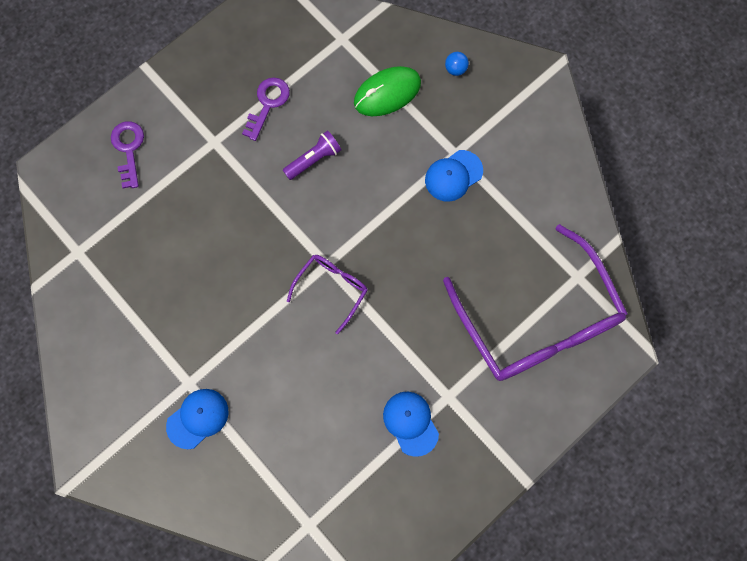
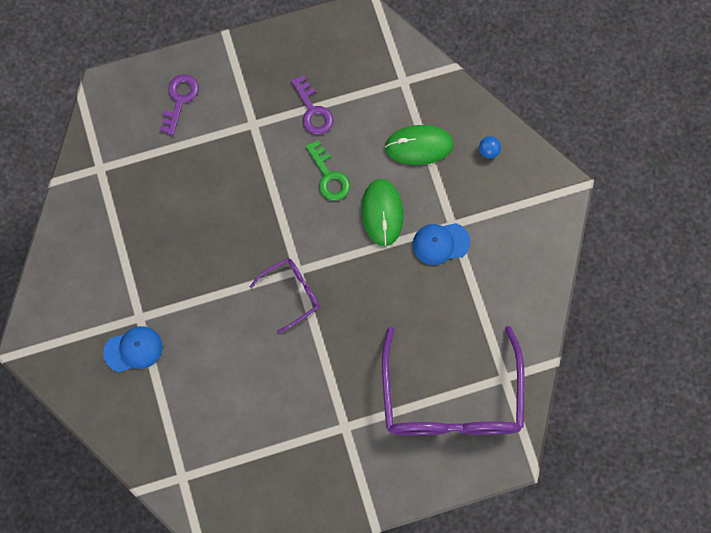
camera: 25 degrees right, 0 degrees up
purple key [242,77,290,141] -> purple key turned 105 degrees clockwise [291,75,333,135]
purple flashlight [283,130,341,180] -> green key [306,140,350,201]
blue cap [383,392,439,457] -> none
none -> green mouse [362,179,404,246]

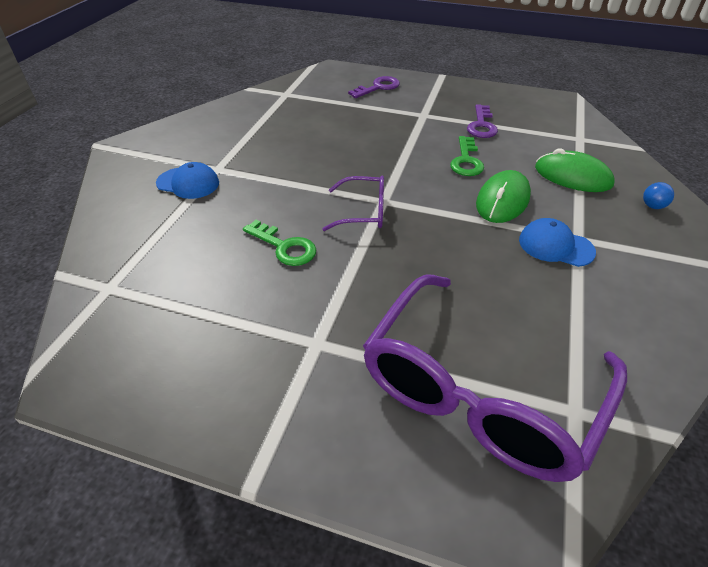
camera: 35 degrees right, 30 degrees down
none -> green key [243,220,316,266]

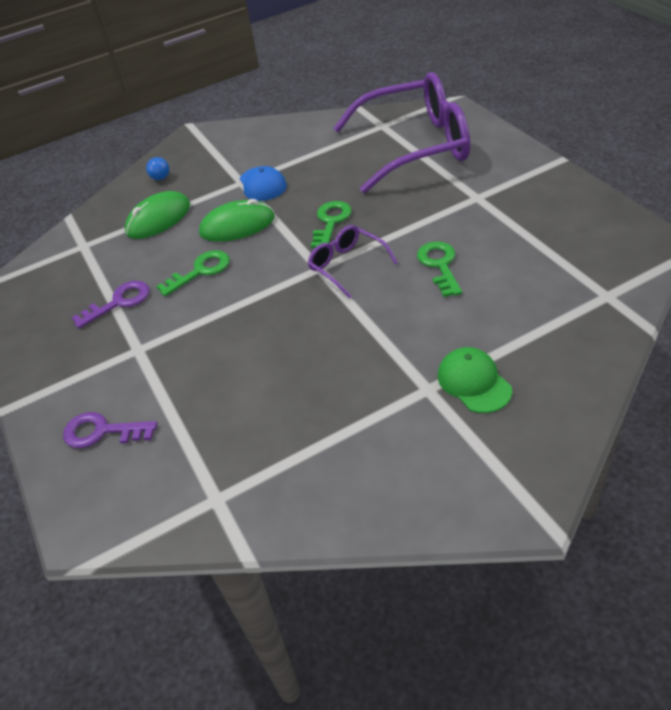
camera: 130 degrees left, 0 degrees up
blue cap [156,162,219,199] -> green cap [438,347,512,413]
green mouse [535,148,615,192] -> green mouse turned 60 degrees clockwise [125,191,190,239]
none -> green key [311,201,352,248]

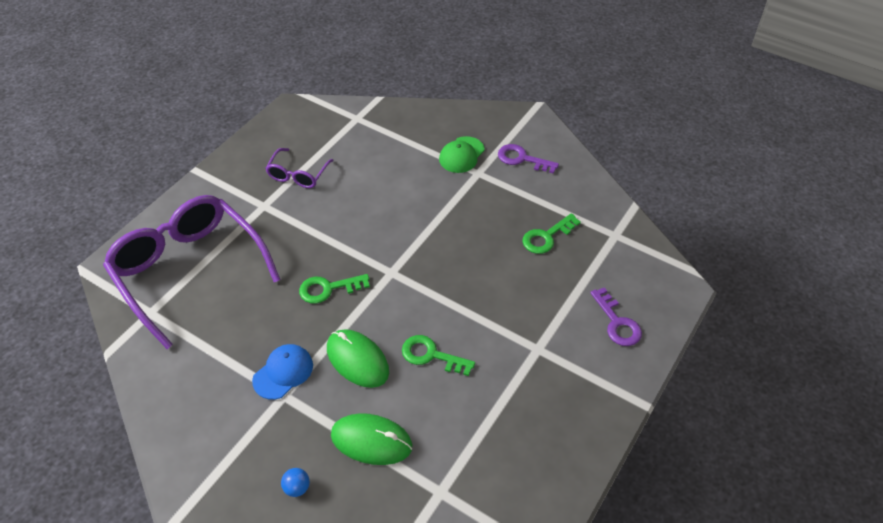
camera: 125 degrees left, 5 degrees up
purple key [72,281,149,329] -> purple key moved to [498,144,559,174]
purple glasses [308,225,398,298] -> purple glasses moved to [265,148,334,188]
green key [417,241,462,297] -> green key moved to [522,213,581,254]

